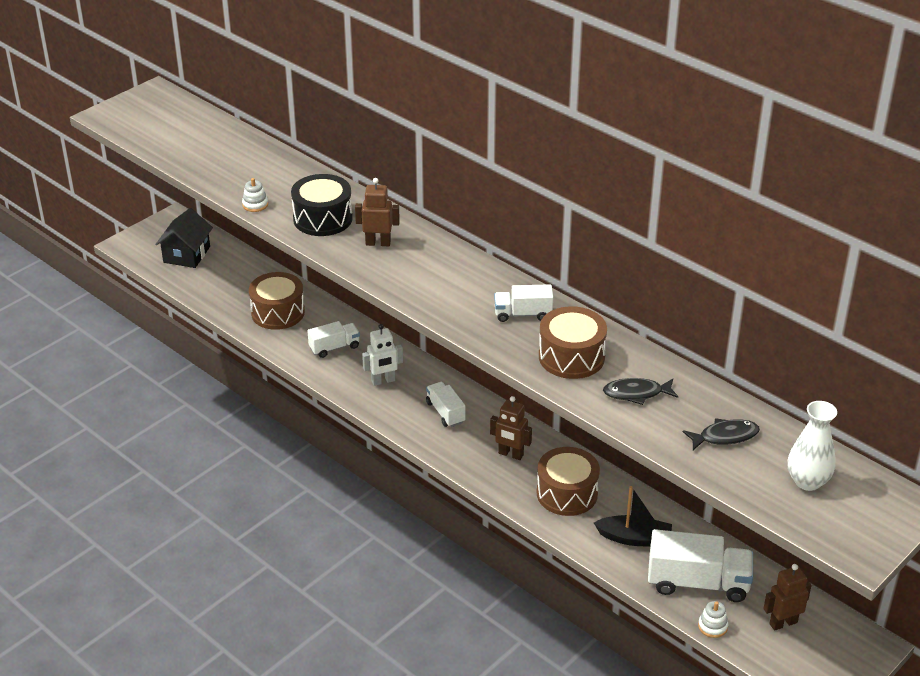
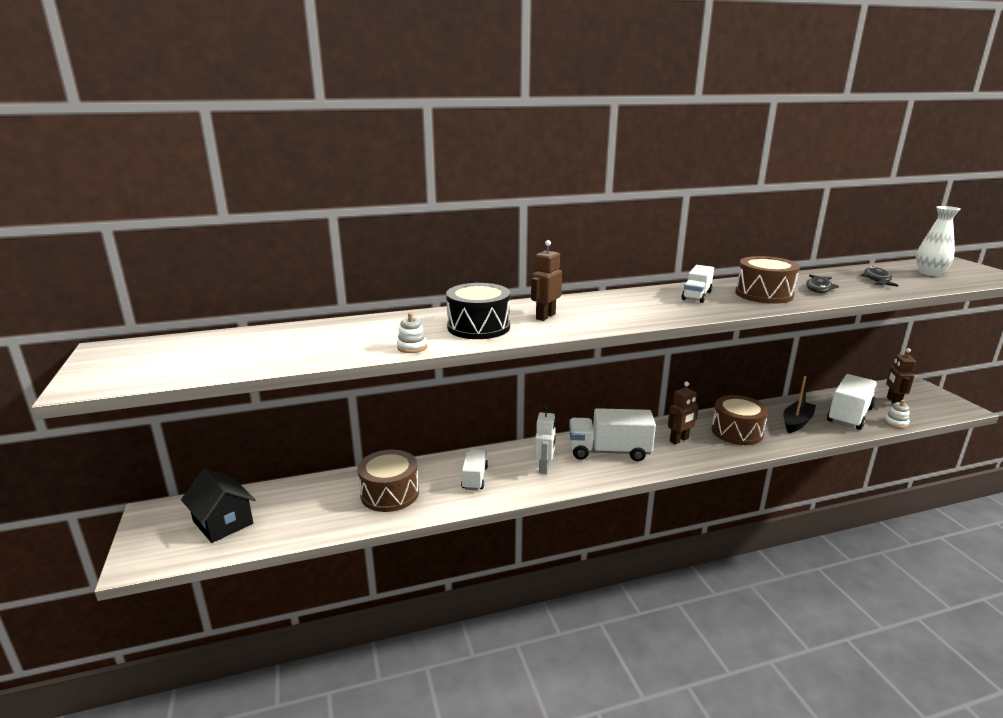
camera: 60 degrees left, 15 degrees down
white truck [426,382,466,427] -> white truck [569,408,656,461], size x1.74

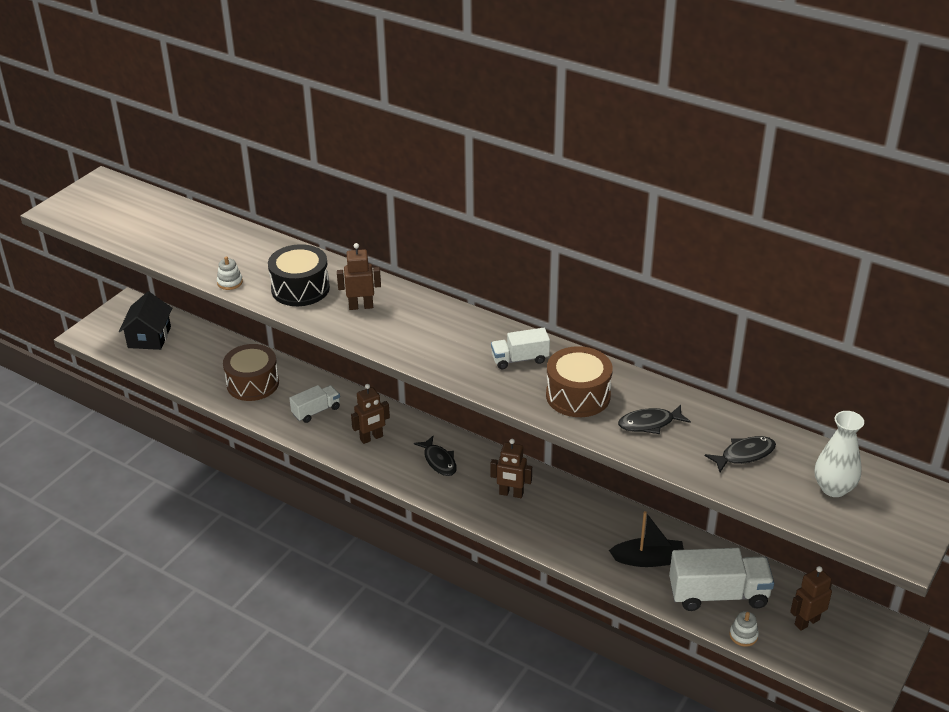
camera: 50 degrees right, 15 degrees up
white robot [534,406,556,474] -> brown robot [351,384,390,444]
white truck [569,408,656,461] -> black fish [414,436,457,476]
brown drum [712,395,768,445] -> none

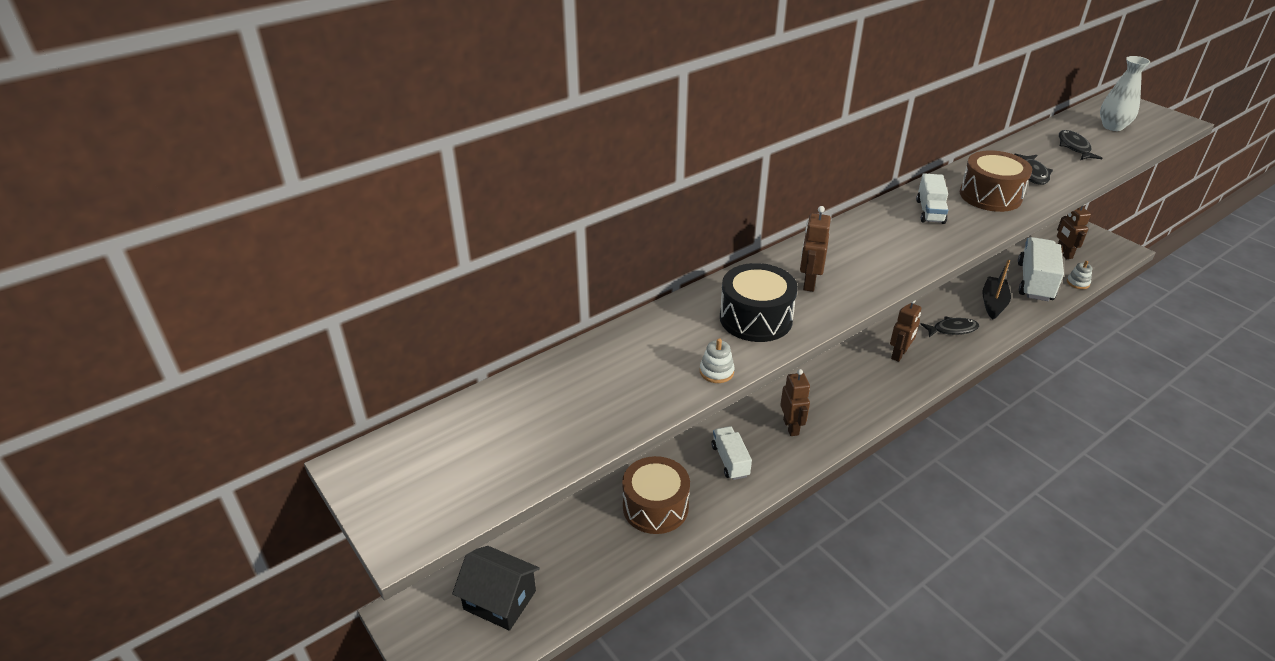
camera: 70 degrees left, 0 degrees up
black fish [414,436,457,476] -> black fish moved to [920,316,979,337]

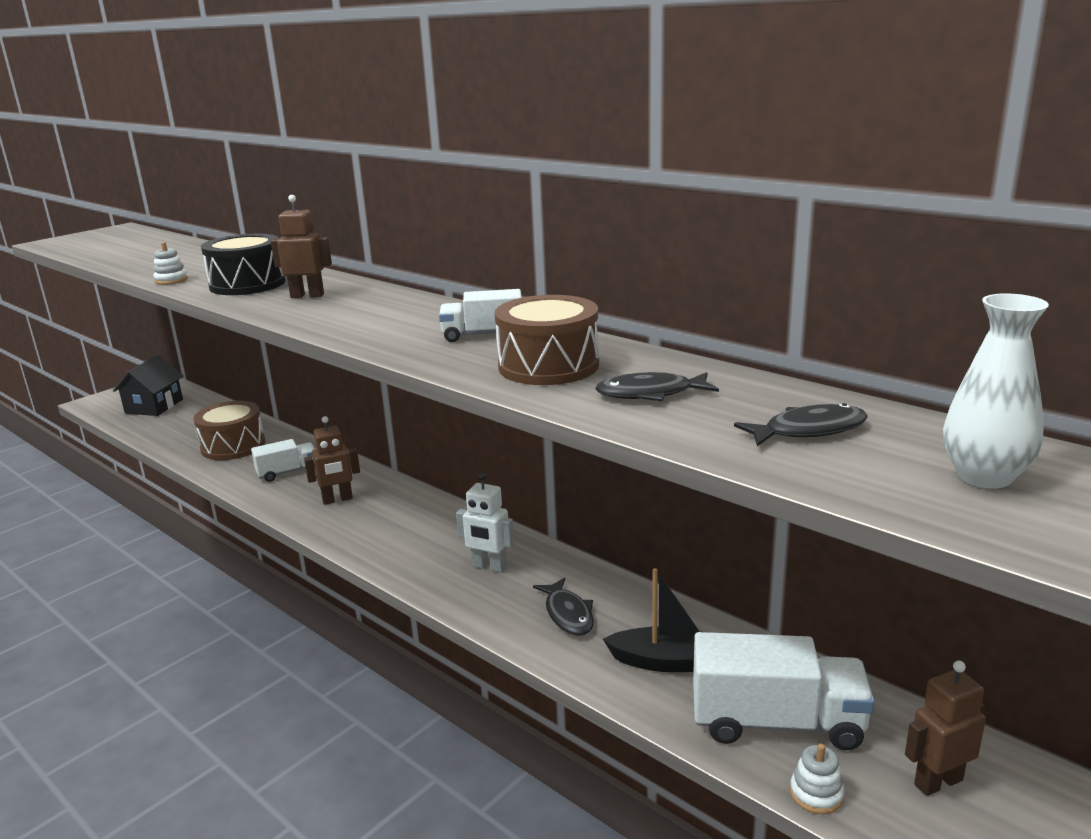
camera: 80 degrees right, 15 degrees down
brown robot [890,300,921,362] -> white robot [456,473,514,572]

